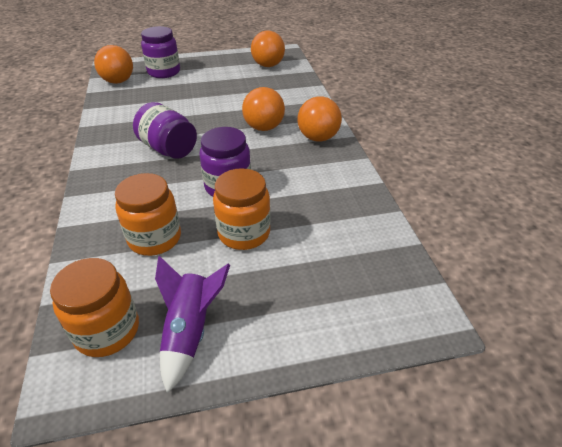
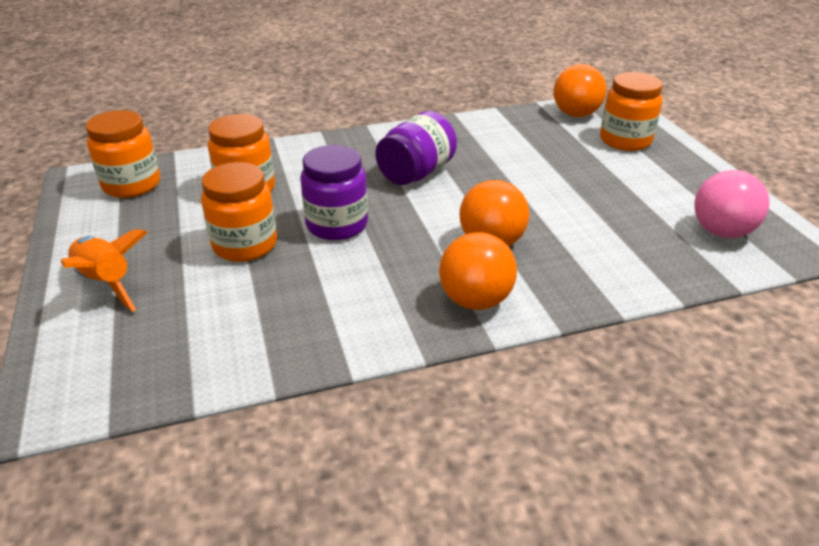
camera: 85 degrees right, 5 degrees down
purple jar [141,26,180,78] -> orange jar [600,72,663,151]
purple rocket [155,256,230,393] -> none
orange ball [251,30,285,67] -> pink ball [694,170,769,238]
none -> orange rocket [61,229,148,312]

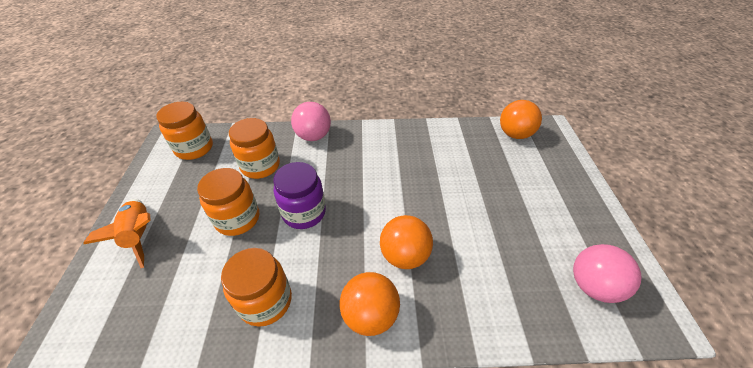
camera: 15 degrees right, 10 degrees up
purple jar [375,111,457,185] -> none
orange jar [600,72,663,151] -> orange jar moved to [221,248,292,327]
none -> pink ball [291,102,331,141]

